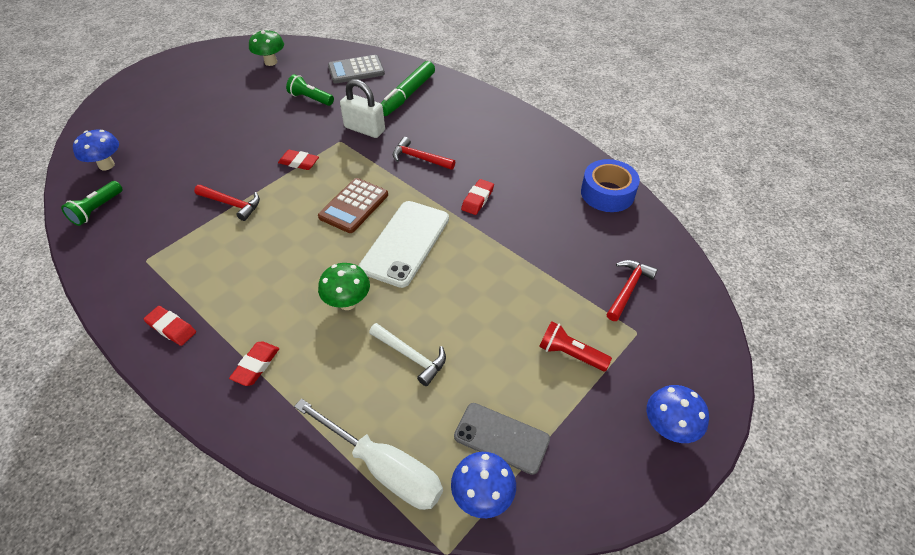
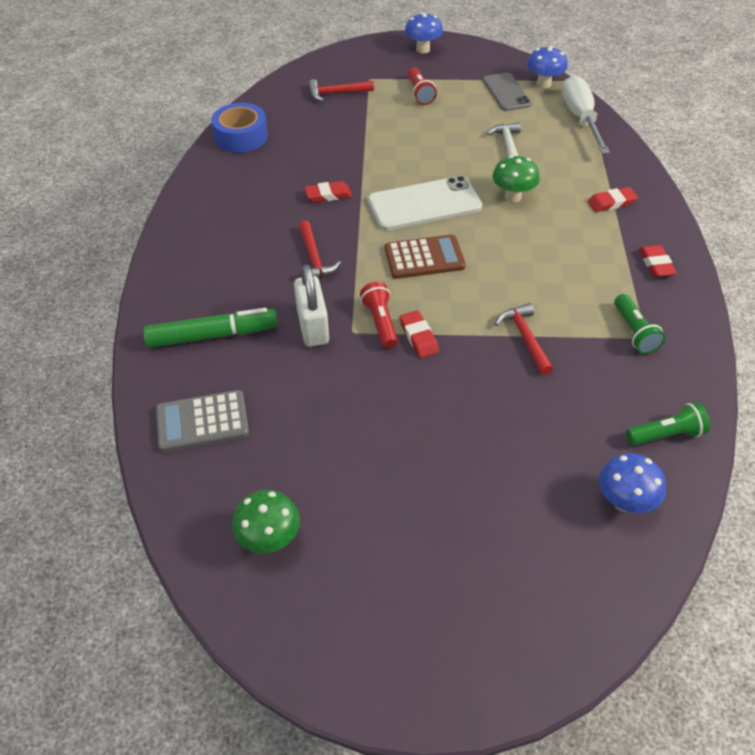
camera: 130 degrees left, 0 degrees up
green flashlight [286,74,334,106] -> green flashlight moved to [614,294,665,354]
grey calculator [328,55,385,84] -> grey calculator turned 135 degrees clockwise [156,390,249,452]
none -> red flashlight [360,282,398,348]

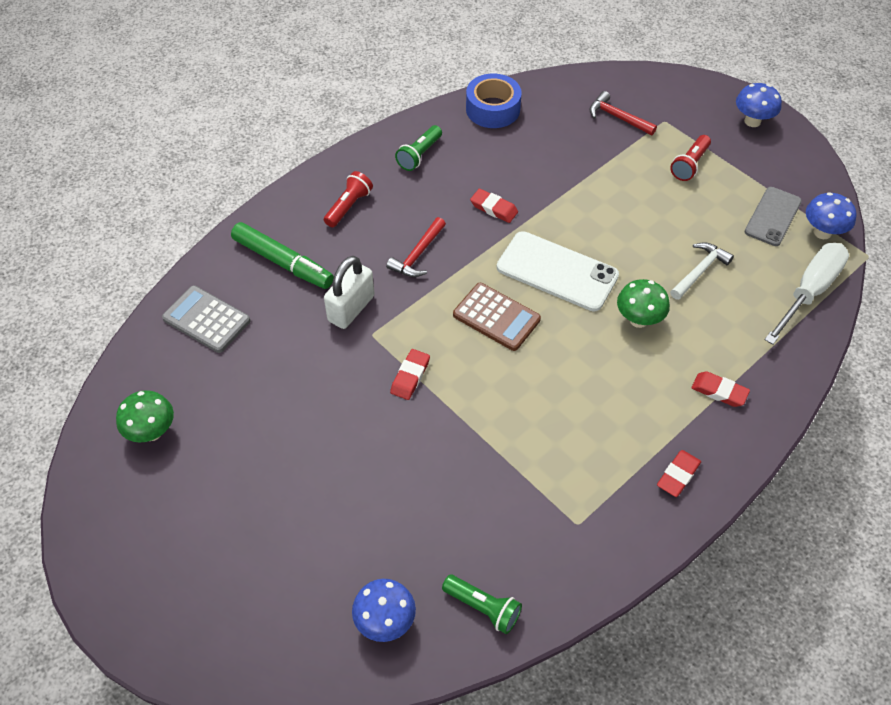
camera: 45 degrees right, 5 degrees up
red flashlight [360,282,398,348] -> red flashlight moved to [324,171,373,227]
red hammer [495,303,553,375] -> none
green flashlight [614,294,665,354] -> green flashlight moved to [395,125,442,171]

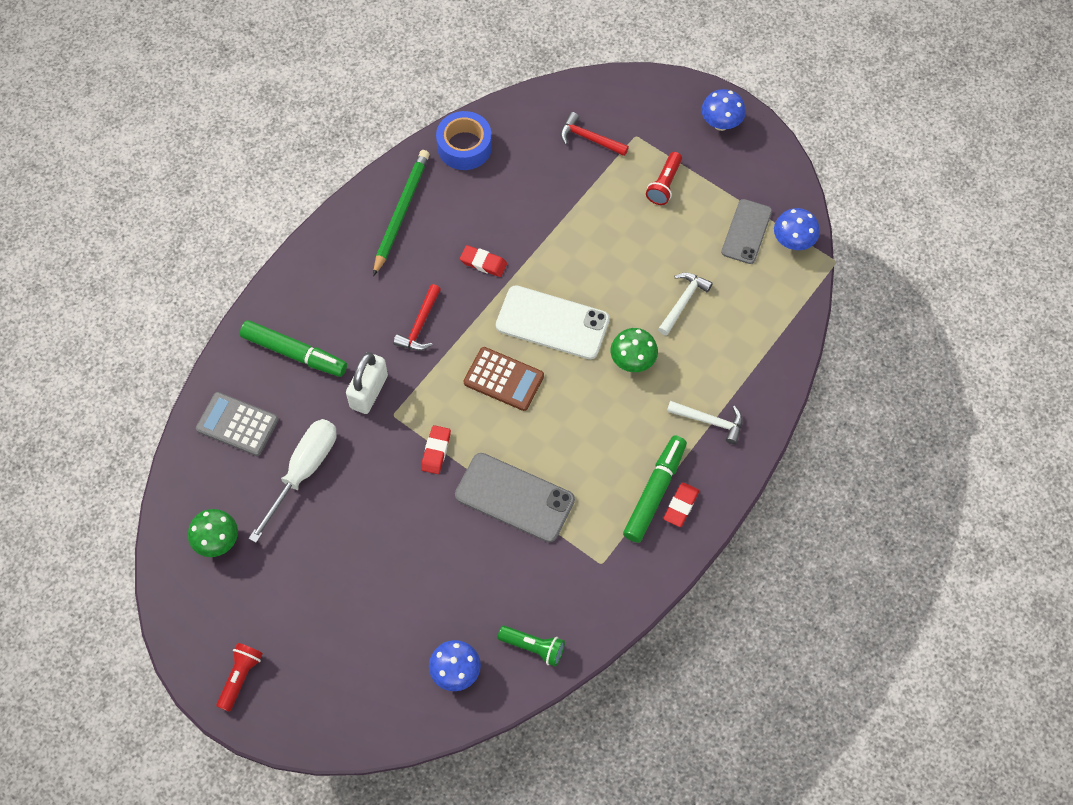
camera: 10 degrees left, 10 degrees up
red flashlight [324,171,373,227] -> red flashlight moved to [216,643,263,712]
green flashlight [395,125,442,171] -> green pencil [373,150,430,276]
red eraser [691,371,750,407] -> white hammer [667,401,743,444]
white screwdriver [764,243,849,345] -> white screwdriver moved to [248,419,337,543]
none -> grey phone [455,453,575,542]
none -> green marker [623,435,687,543]

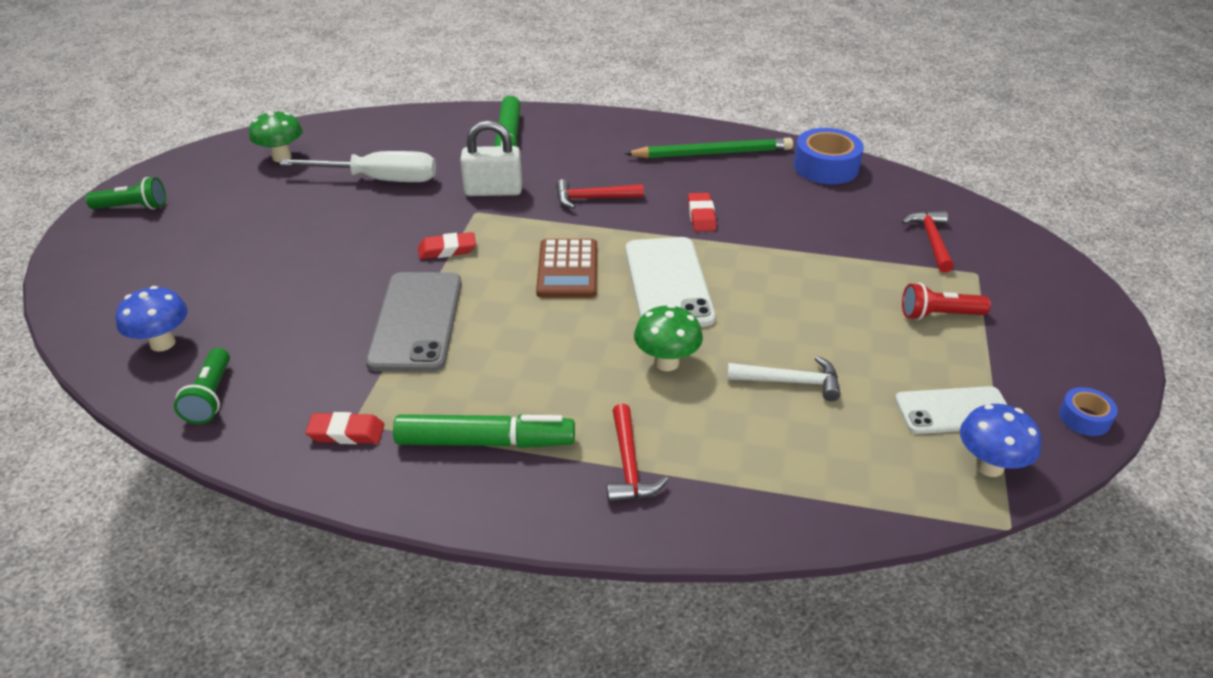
camera: 65 degrees right, 25 degrees down
grey calculator [196,392,278,456] -> none
red flashlight [216,643,263,712] -> green flashlight [86,177,166,209]
red eraser [663,482,699,527] -> red eraser moved to [305,412,385,444]
white hammer [667,401,743,444] -> red hammer [607,404,668,503]
blue mushroom [701,89,746,131] -> none
grey phone [721,199,772,264] -> white phone [895,386,1007,434]
none -> blue tape [1059,387,1118,436]

